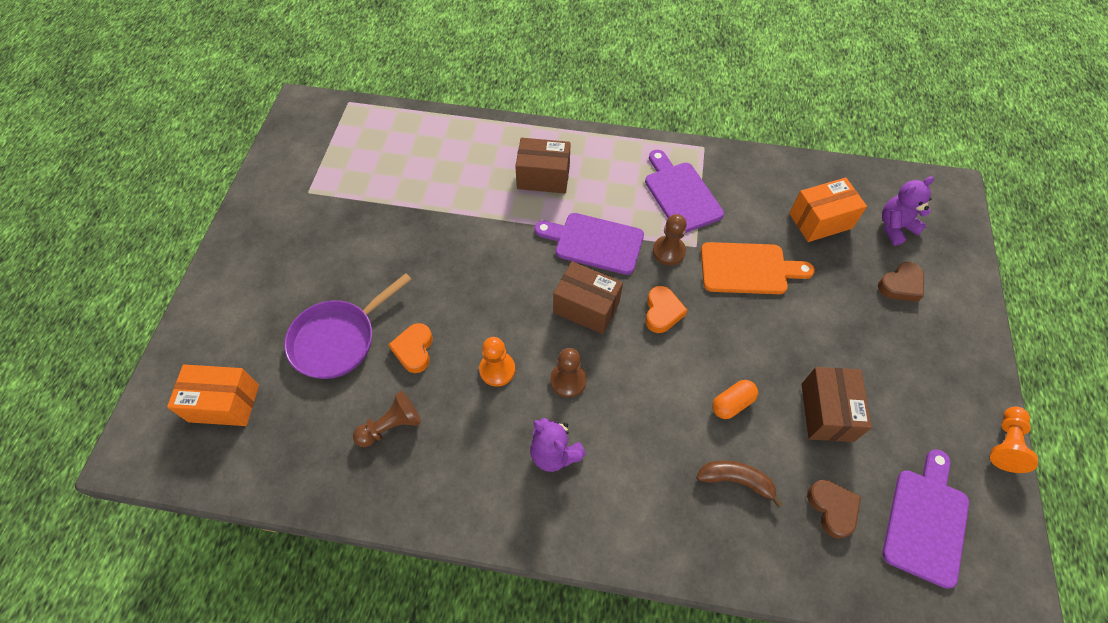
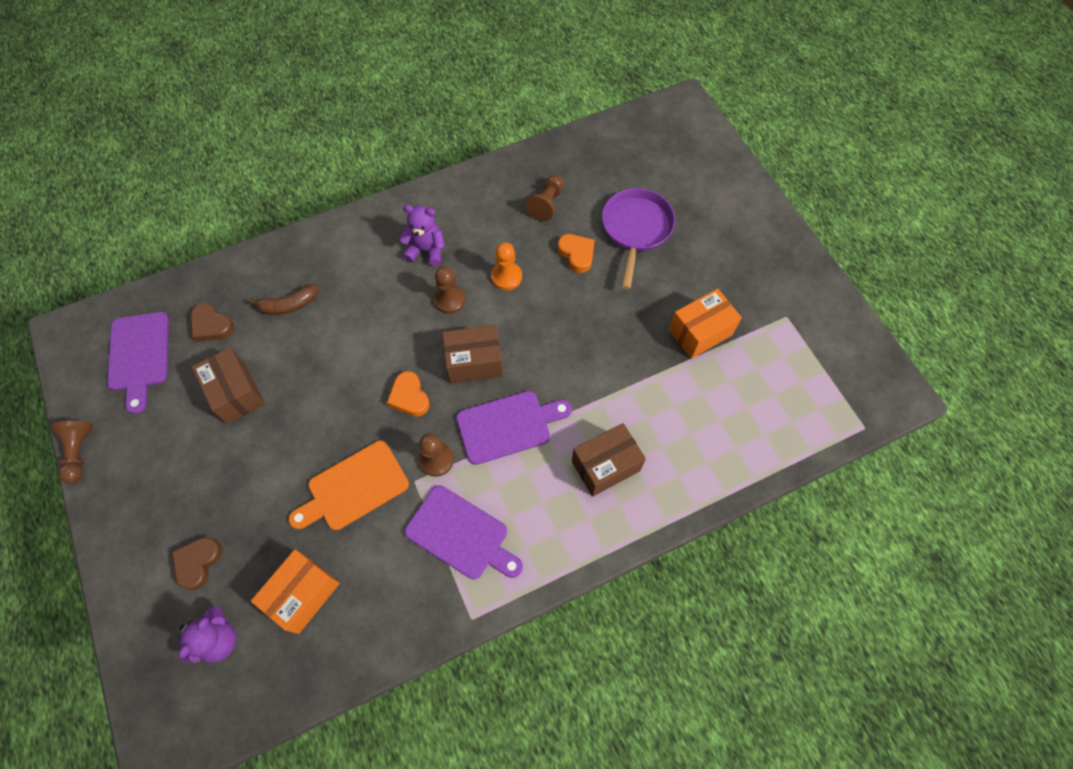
camera: 145 degrees right, 5 degrees up
orange box [167,365,259,426] -> orange box moved to [669,288,742,359]
orange capsule [712,380,758,419] -> none
orange pawn [990,407,1038,473] -> brown pawn [51,421,93,484]

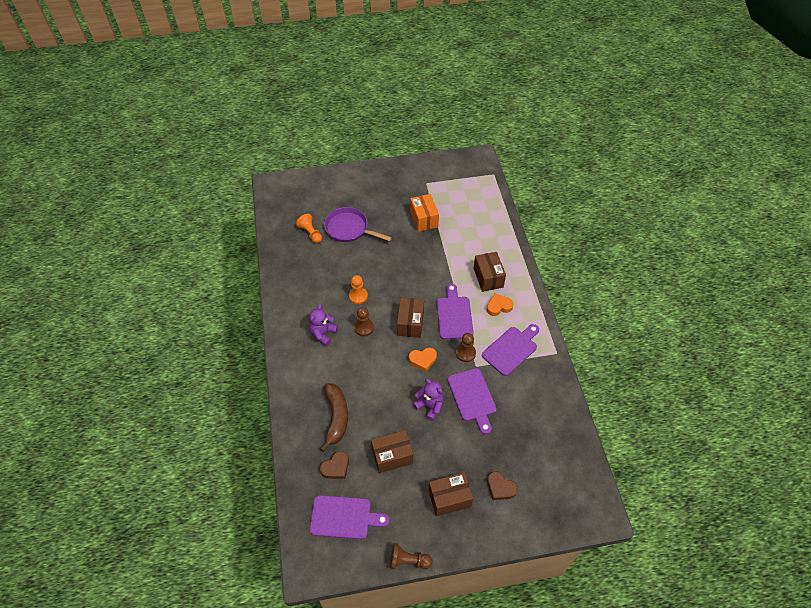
camera: 75 degrees left, 10 degrees down
purple teddy bear [178,606,237,663] -> purple teddy bear moved to [413,379,443,421]
brown banana [248,283,318,315] -> brown banana [320,383,348,452], size x1.56
orange box [251,549,340,634] -> none
orange cutting board [288,440,409,530] -> purple cutting board [447,368,496,434]
brown pawn [525,174,564,221] -> none
orange heart [558,234,595,273] -> orange heart moved to [487,294,513,316]
none -> orange pawn [296,214,322,243]
none -> brown box [428,472,473,516]

